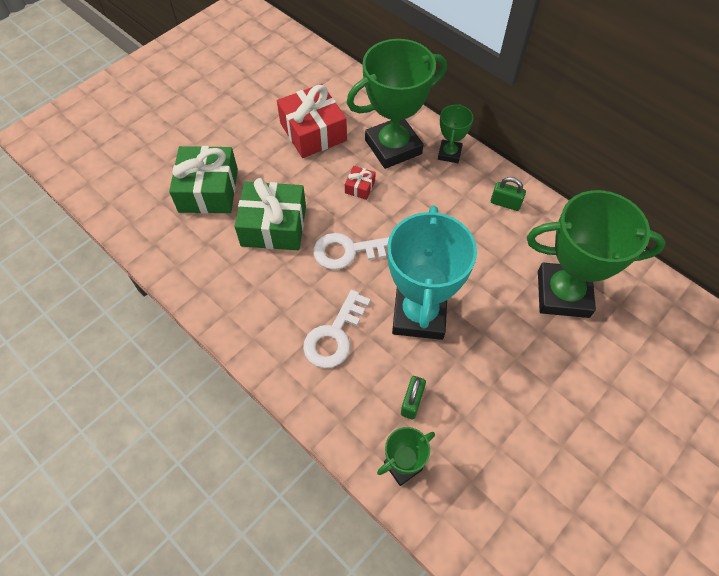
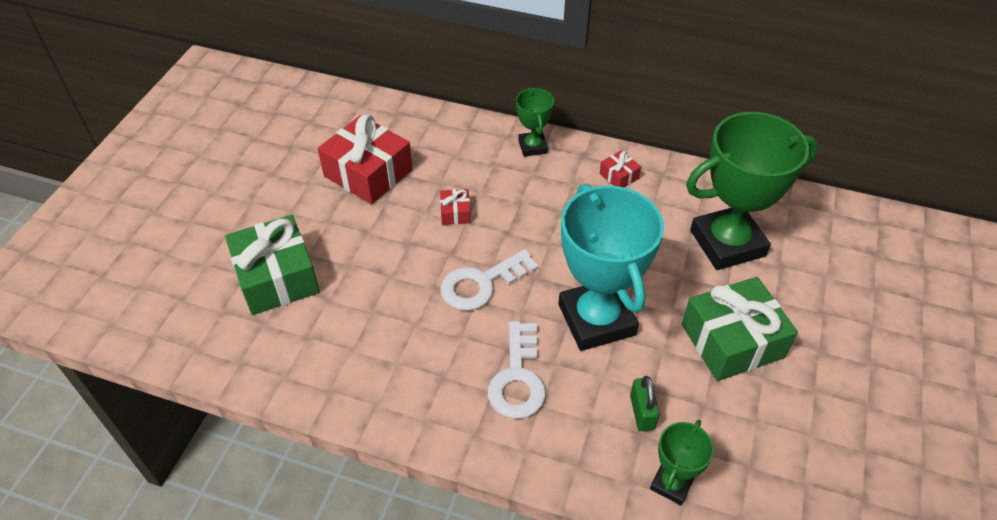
camera: 25 degrees left, 10 degrees down
green gift [235,178,306,250] -> green gift moved to [682,277,798,381]
green trophy [347,39,447,169] -> none
green padlock [491,177,526,211] -> red gift [600,150,641,187]

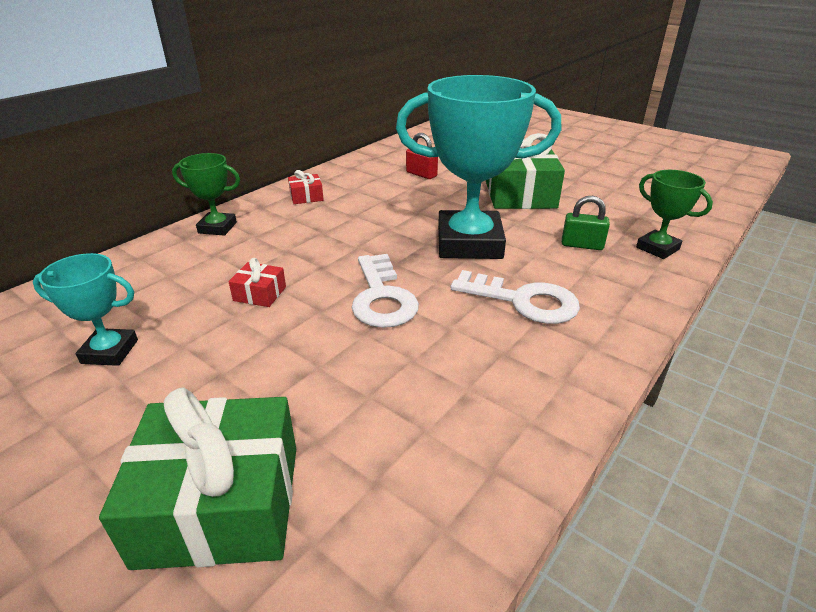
camera: 70 degrees left, 15 degrees down
red gift [318,115,413,205] -> turquoise trophy [33,253,138,366]
green trophy [686,112,818,270] -> red padlock [406,133,438,179]

